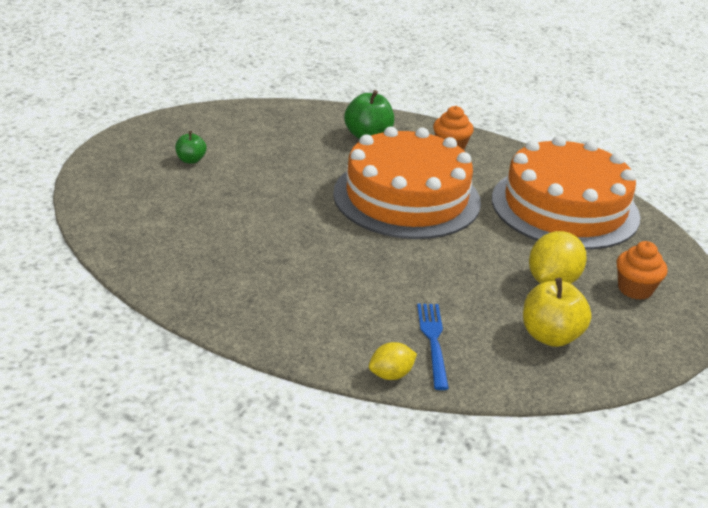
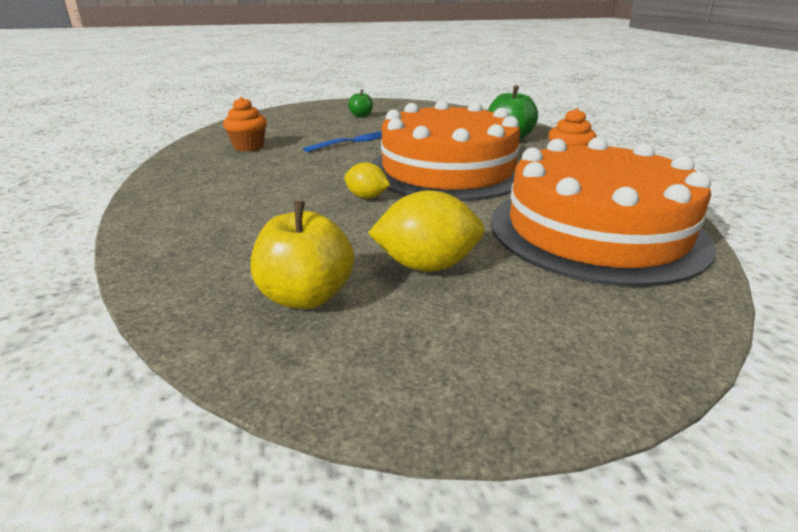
camera: 55 degrees right, 5 degrees down
yellow lemon [369,342,417,380] -> yellow lemon moved to [344,162,390,199]
blue fork [417,304,449,390] -> blue fork moved to [303,131,382,152]
orange cupcake [617,241,667,300] -> orange cupcake moved to [223,97,267,151]

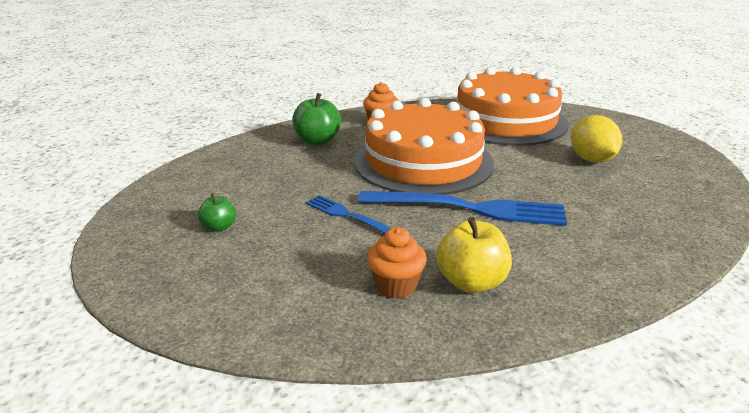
camera: 100 degrees left, 0 degrees up
yellow apple [251,201,354,309] -> yellow apple moved to [436,217,512,293]
yellow lemon [344,162,390,199] -> none
none -> blue fork [358,191,567,226]

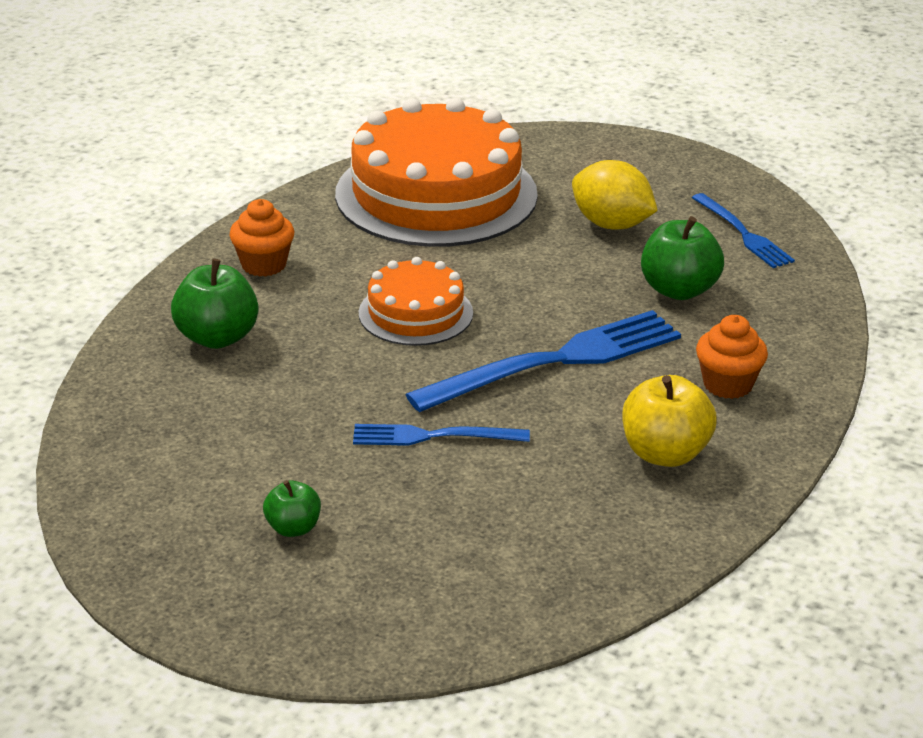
camera: 40 degrees left, 5 degrees up
orange cake [354,98,494,195] -> orange cake [359,257,473,346], size x0.51
orange cupcake [367,227,427,298] -> orange cupcake moved to [696,315,768,399]
none -> green apple [641,216,724,300]
none -> blue fork [692,193,795,268]

